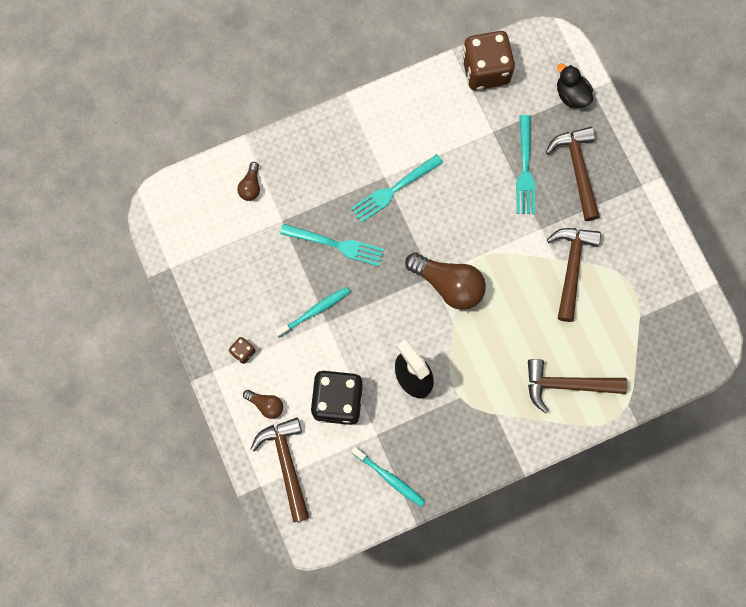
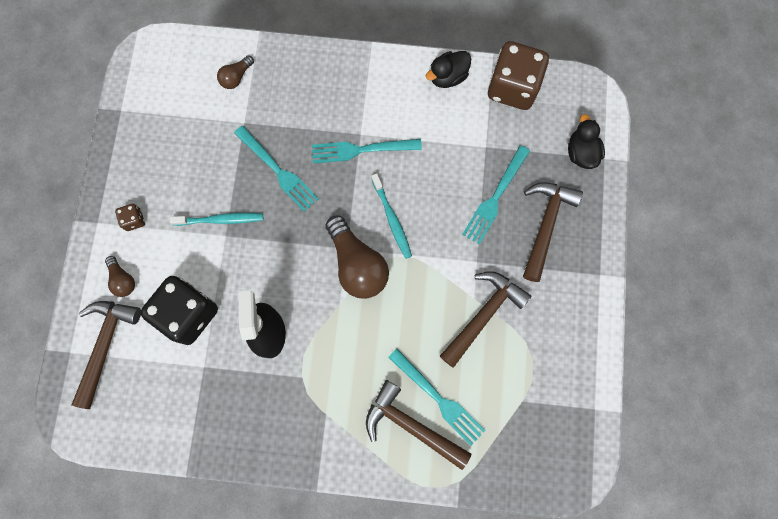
camera: 30 degrees right, 0 degrees up
turquoise toothbrush [351,447,425,507] -> turquoise toothbrush moved to [371,173,412,259]
none -> turquoise fork [388,349,486,446]
none -> black duck [426,51,471,88]

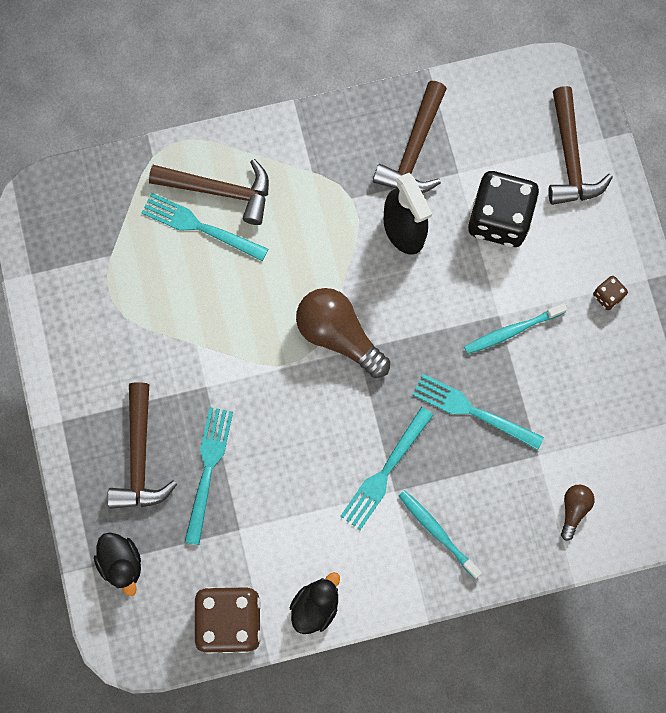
camera: 160 degrees right, 0 degrees up
brown light bulb [105,256,135,297] -> none
turquoise fork [312,139,422,164] -> turquoise fork turned 150 degrees clockwise [340,407,433,530]
turquoise toothbrush [371,173,412,259] -> turquoise toothbrush moved to [398,490,482,579]
brown hammer [440,271,531,368] -> brown hammer moved to [373,81,447,193]

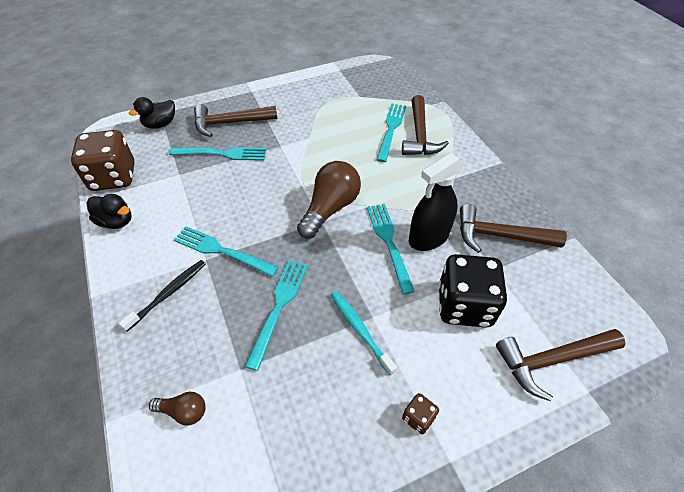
camera: 80 degrees right, 25 degrees down
turquoise toothbrush [398,490,482,579] -> black toothbrush [119,260,206,331]
none -> turquoise fork [367,204,415,295]

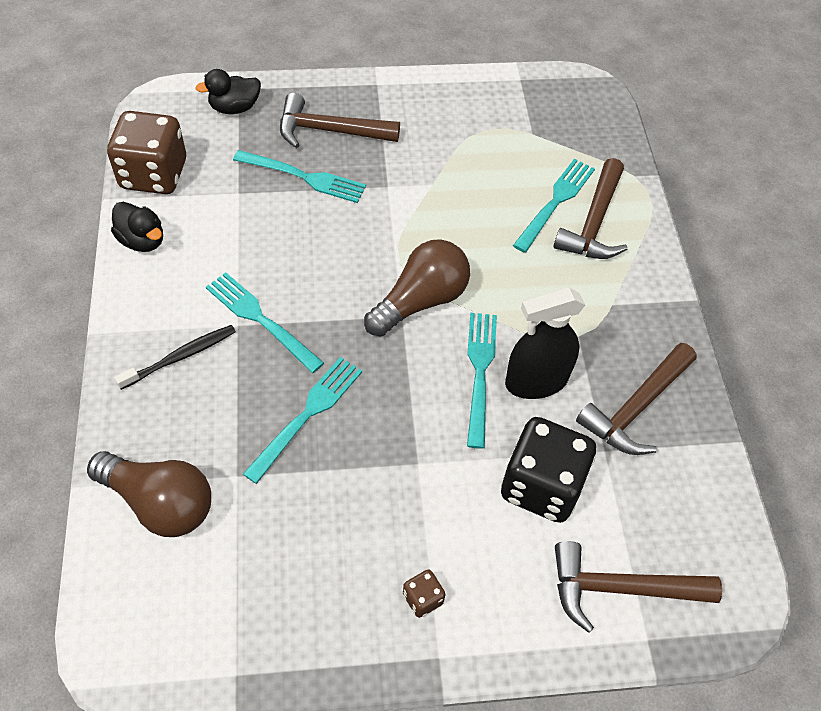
camera: 15 degrees right, 5 degrees up
brown light bulb [149,392,206,425] -> brown light bulb [87,451,211,537], size x1.99
turquoise toothbrush [331,291,397,375] -> none
brown hammer [460,204,567,253] -> brown hammer turned 75 degrees counterclockwise [576,343,696,455]

